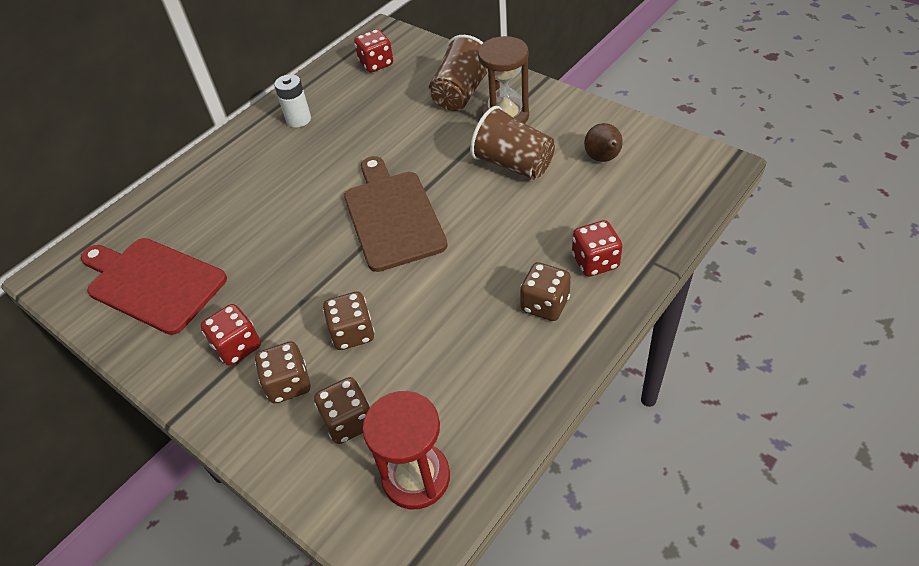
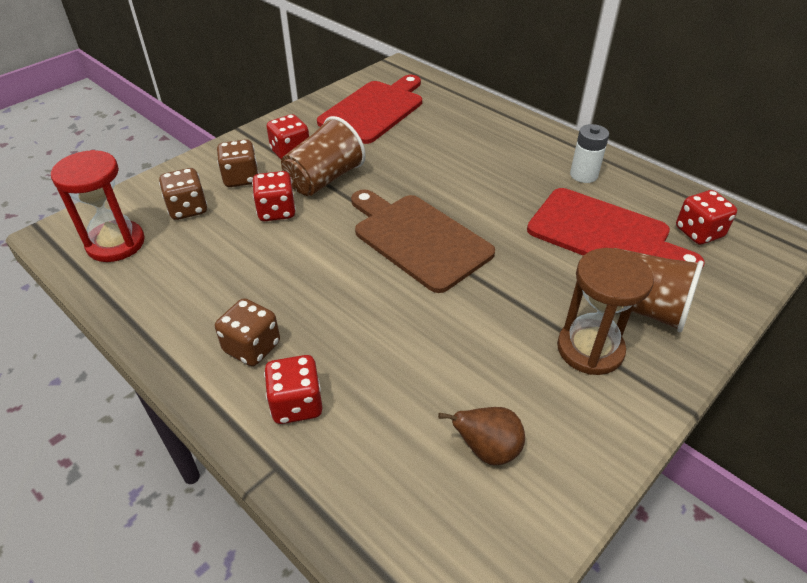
camera: 90 degrees right, 5 degrees down
brown dice [323,292,375,350] -> red dice [252,171,296,221]
brown cutting board [344,156,448,272] -> brown cutting board turned 120 degrees counterclockwise [351,189,495,293]
brown cup [470,106,555,180] -> brown cup moved to [281,116,366,196]
none -> red cutting board [527,188,705,269]

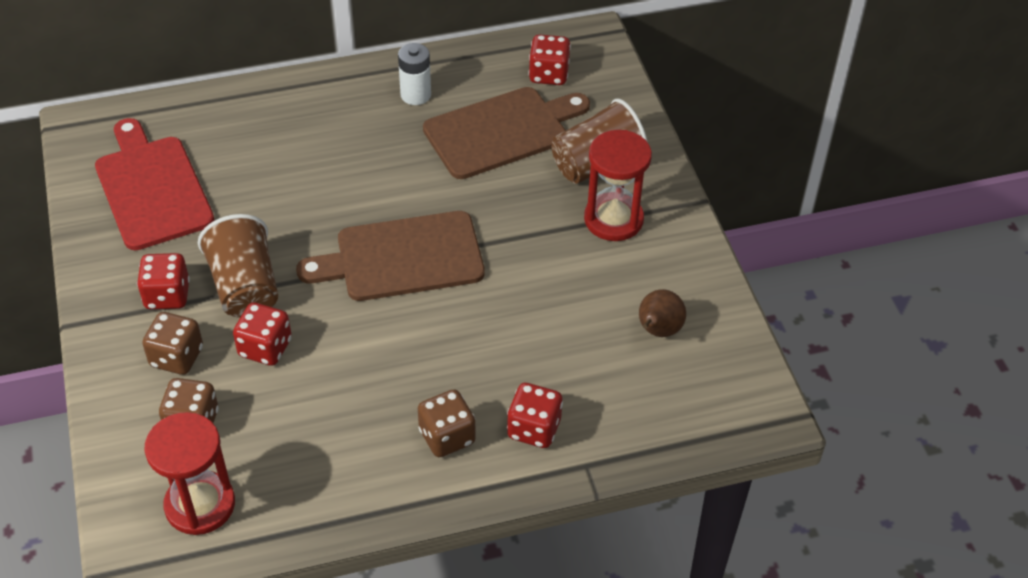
camera: 60 degrees left, 5 degrees up
red cutting board [527,188,705,269] -> brown cutting board [423,87,590,179]
brown hourglass [557,248,654,375] -> red hourglass [584,130,652,241]

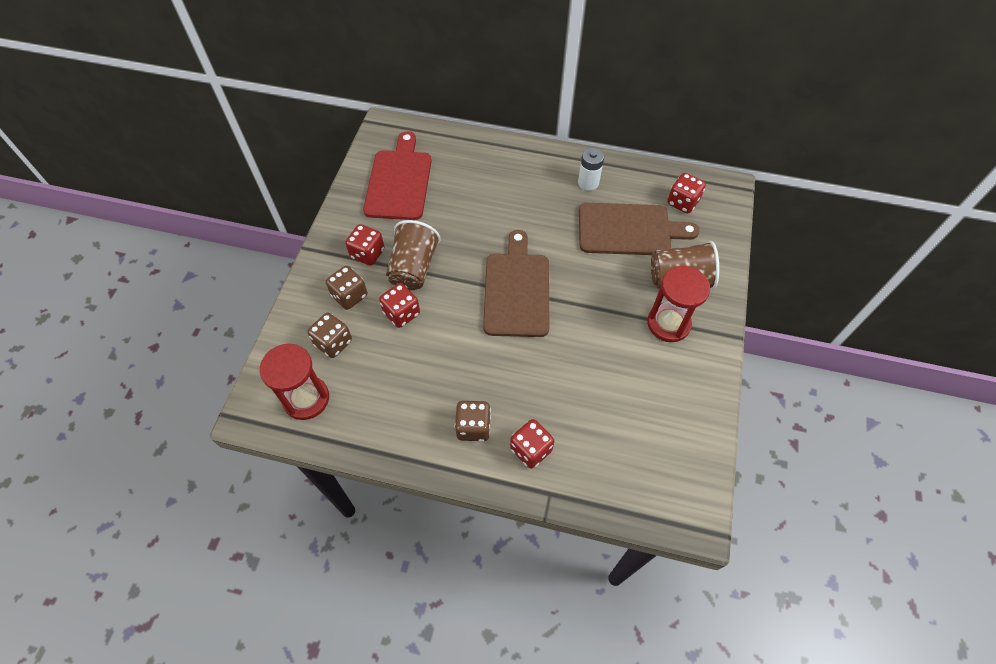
camera: 30 degrees right, 10 degrees up
brown cutting board [296,211,485,301] -> brown cutting board turned 75 degrees clockwise [483,230,549,337]
brown pear [639,289,686,337] -> none

